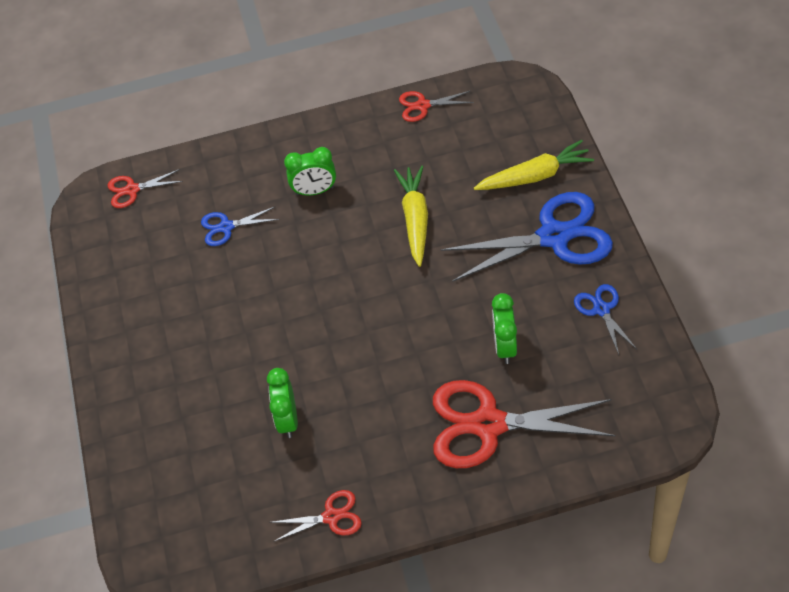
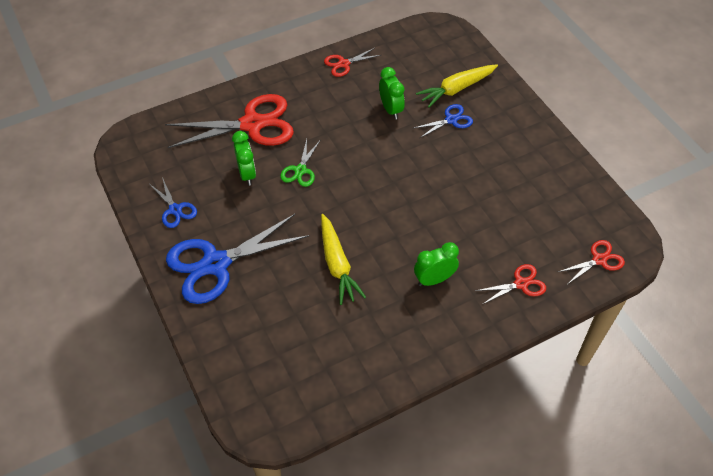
camera: 160 degrees right, 0 degrees up
blue scissors [201,206,279,246] -> blue scissors moved to [414,104,473,138]
red scissors [399,91,474,122] -> red scissors moved to [475,264,546,304]
yellow carrot [474,140,594,190] -> yellow carrot moved to [416,64,498,108]
none -> green scissors [280,139,320,187]

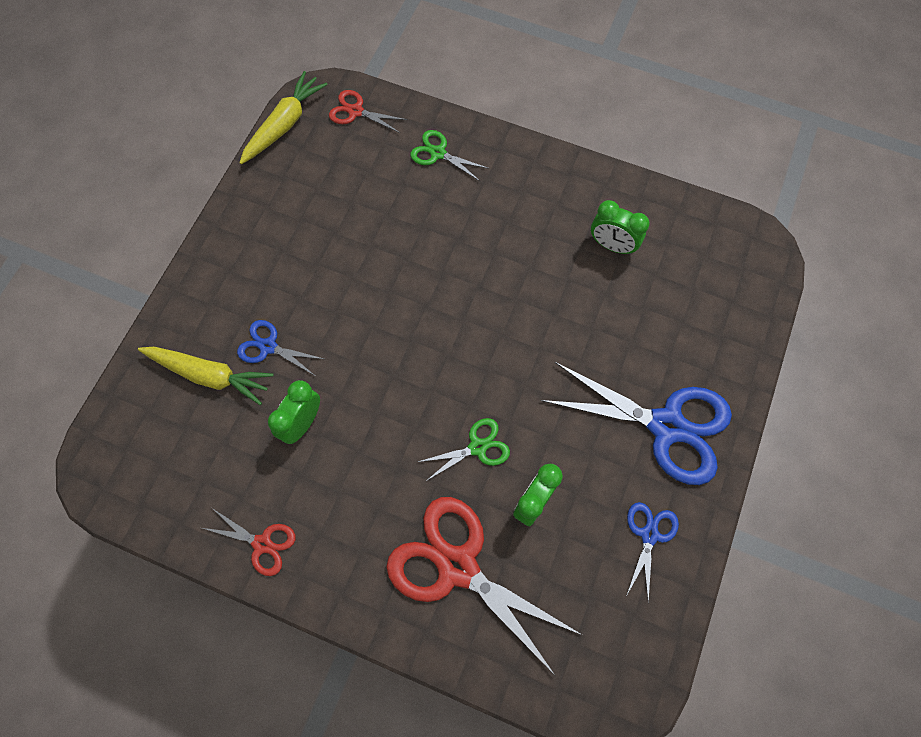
camera: 130 degrees left, 15 degrees up
yellow carrot [321,214,366,305] -> yellow carrot moved to [239,71,328,164]
green clock [414,242,459,286] -> green clock moved to [591,200,650,255]
red scissors [475,264,546,304] -> green scissors [410,130,489,181]

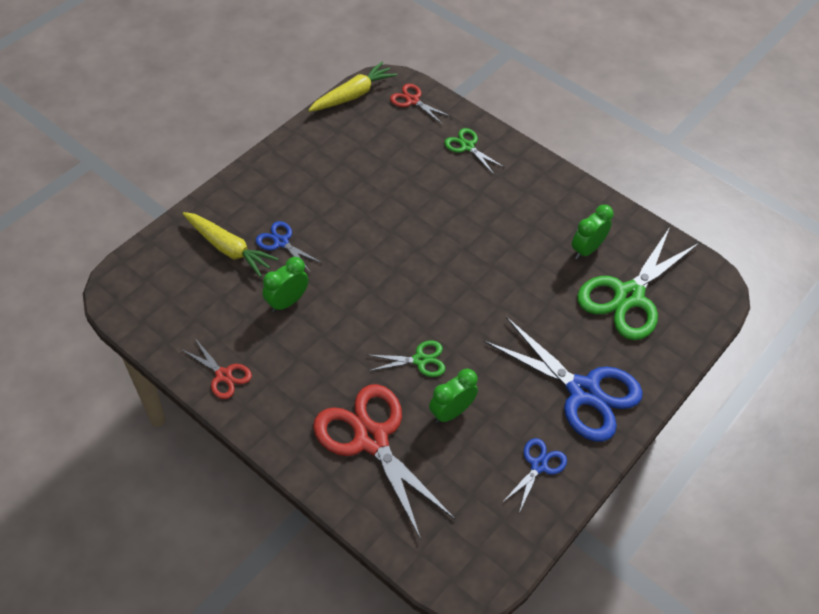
camera: 15 degrees right, 15 degrees down
green clock [591,200,650,255] -> green clock turned 90 degrees clockwise [572,205,613,259]
none -> green scissors [577,227,699,340]

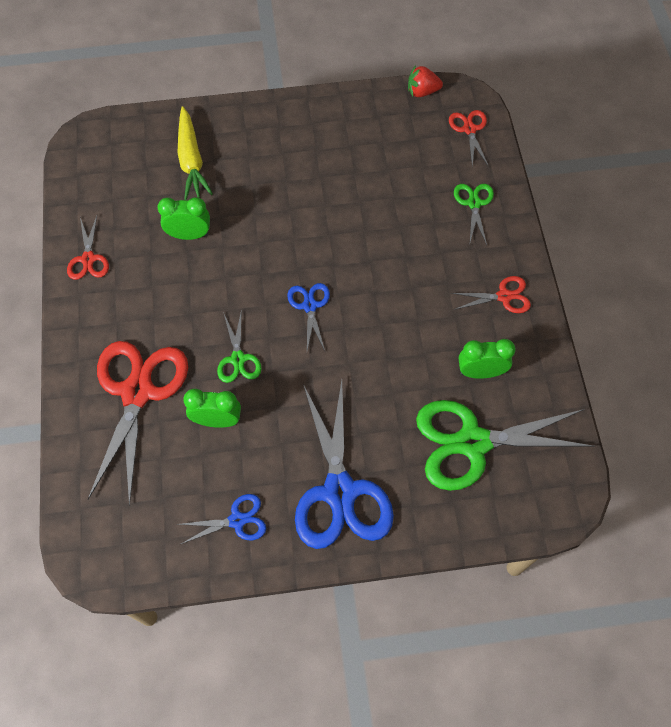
camera: 45 degrees right, 10 degrees up
blue scissors [256,221,322,273] -> blue scissors moved to [287,283,330,351]
yellow carrot [308,61,397,112] -> red strawberry [408,65,443,97]
green scissors [369,340,446,377] -> green scissors turned 45 degrees clockwise [217,309,261,383]
none -> red scissors [451,276,531,313]

